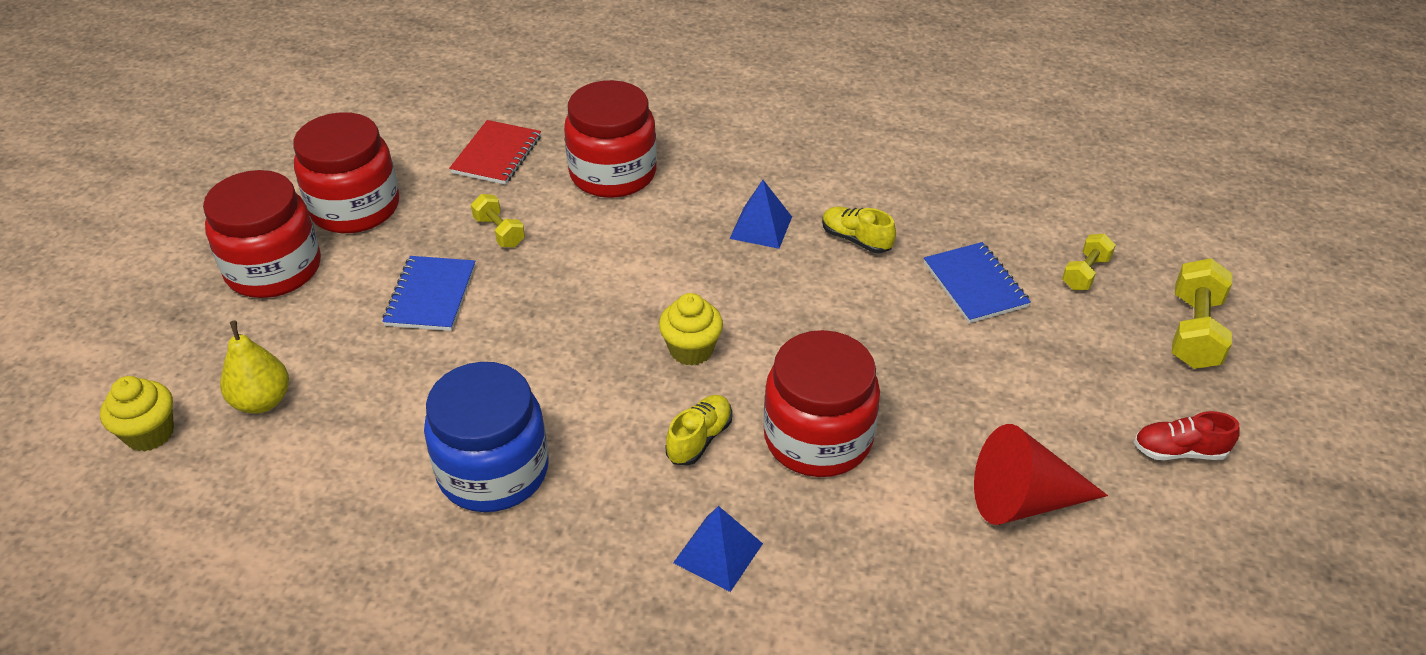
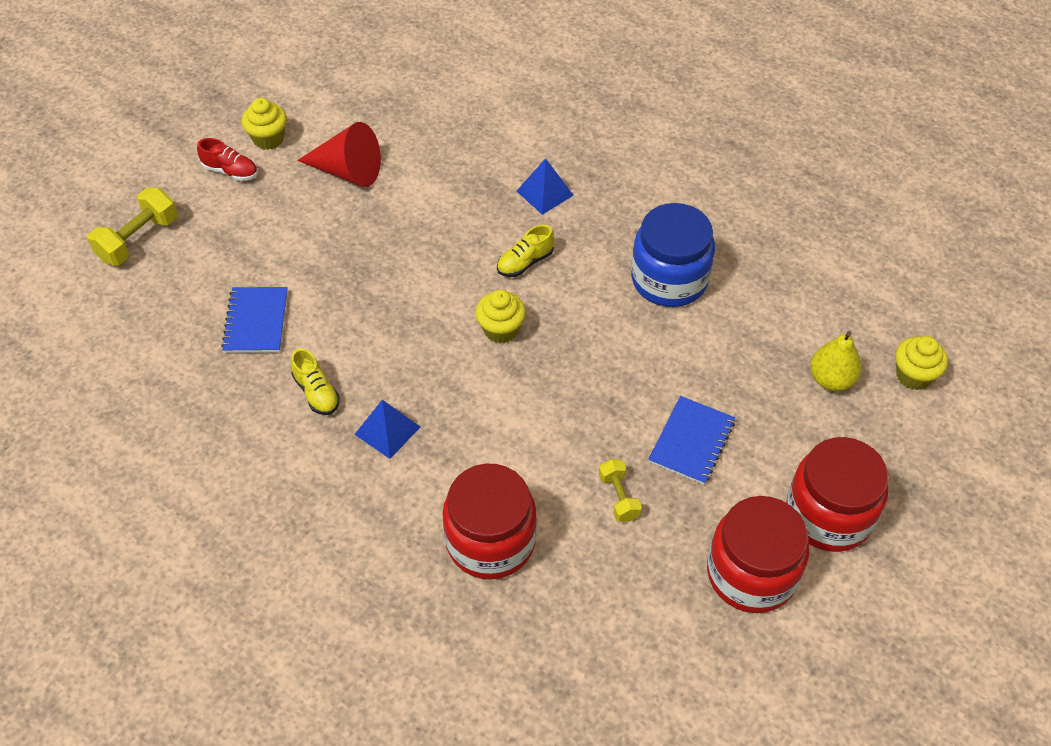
camera: 160 degrees left, 10 degrees up
red notebook [449,120,541,185] -> none
red jar [763,330,880,477] -> none
yellow dumbbell [1062,234,1116,290] -> none
none -> yellow cupcake [242,98,287,150]

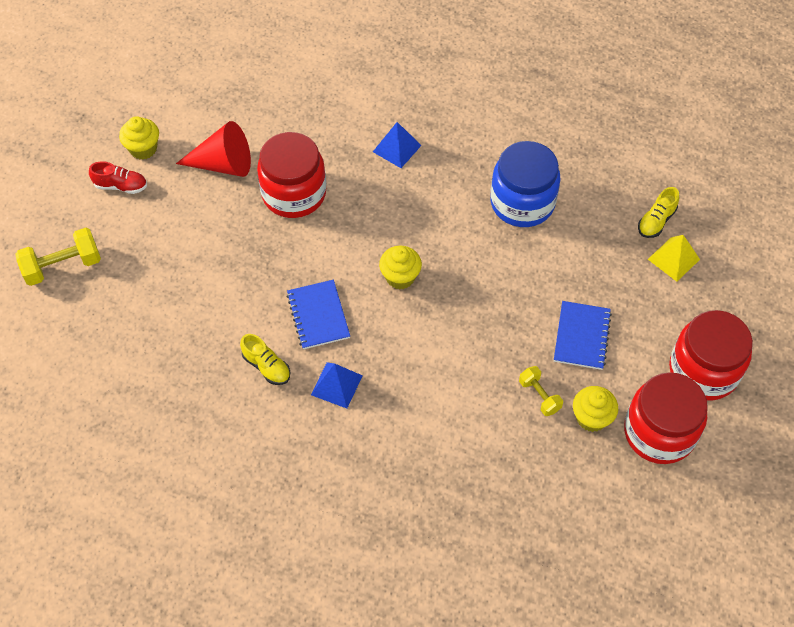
camera: 15 degrees left, 5 degrees up
yellow dumbbell [87,187,178,265] -> yellow dumbbell turned 45 degrees clockwise [15,228,101,286]
blue notebook [221,287,288,353] -> blue notebook moved to [287,280,350,349]
red jar [443,464,537,579] -> red jar moved to [257,132,326,218]
yellow shoe [497,225,554,277] -> yellow shoe moved to [638,187,679,238]
yellow pear [810,331,862,391] -> yellow pyramid [648,235,700,282]
yellow cupcake [895,336,948,390] -> yellow cupcake moved to [573,386,618,432]

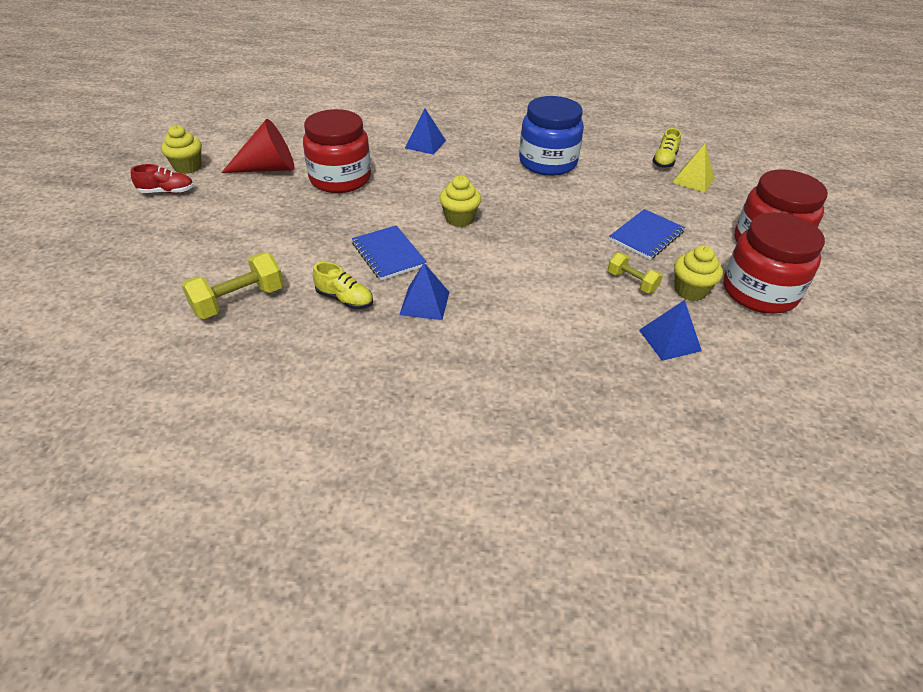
camera: 15 degrees left, 15 degrees down
yellow dumbbell [15,228,101,286] -> yellow dumbbell moved to [182,252,284,319]
blue notebook [554,301,612,370] -> blue notebook turned 45 degrees clockwise [609,209,685,260]
none -> blue pyramid [639,300,702,361]

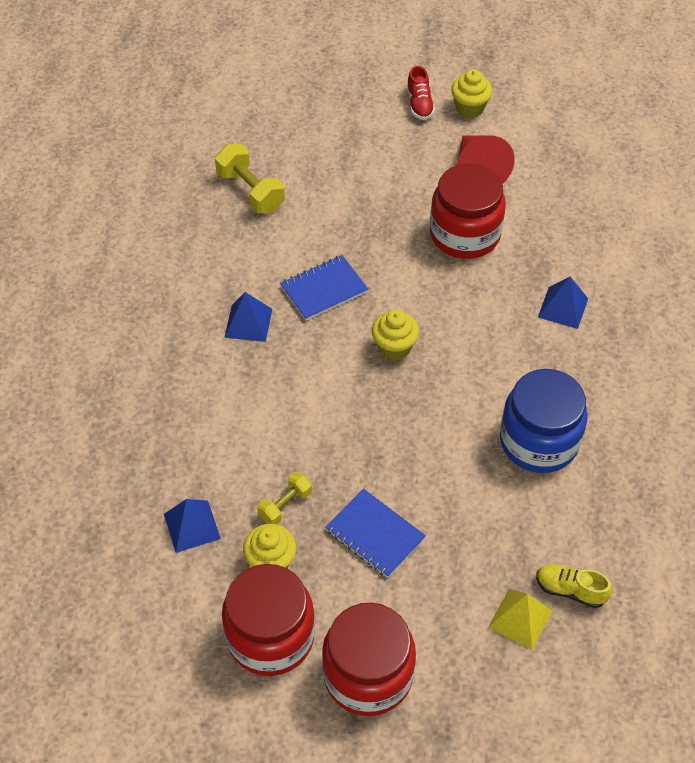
camera: 90 degrees right, 10 degrees up
yellow shoe [313,262,373,309] -> none

